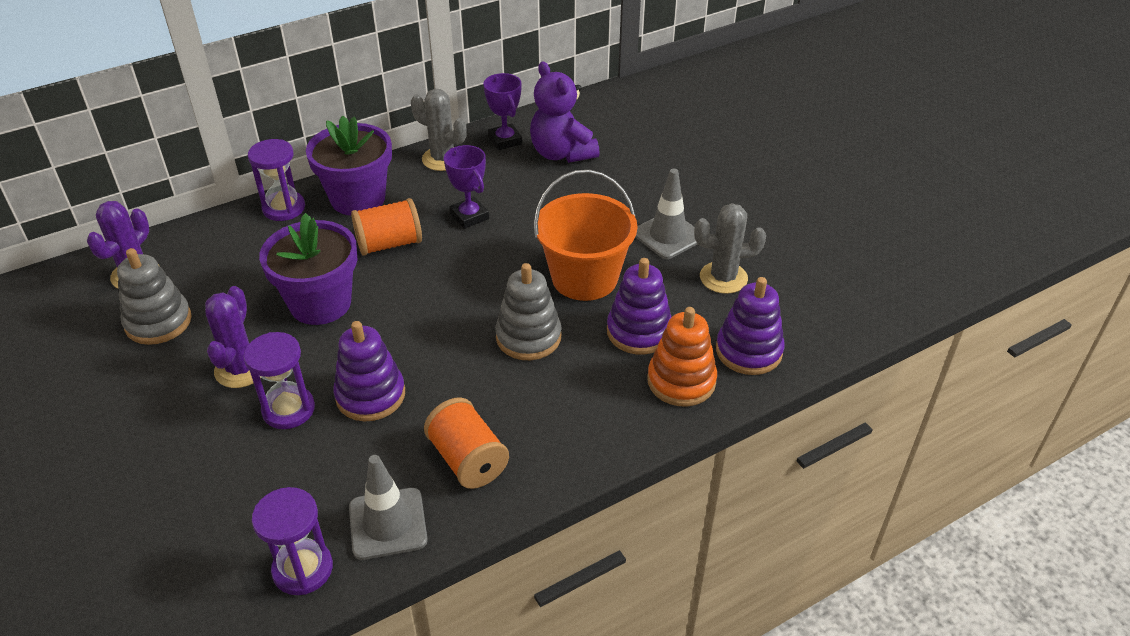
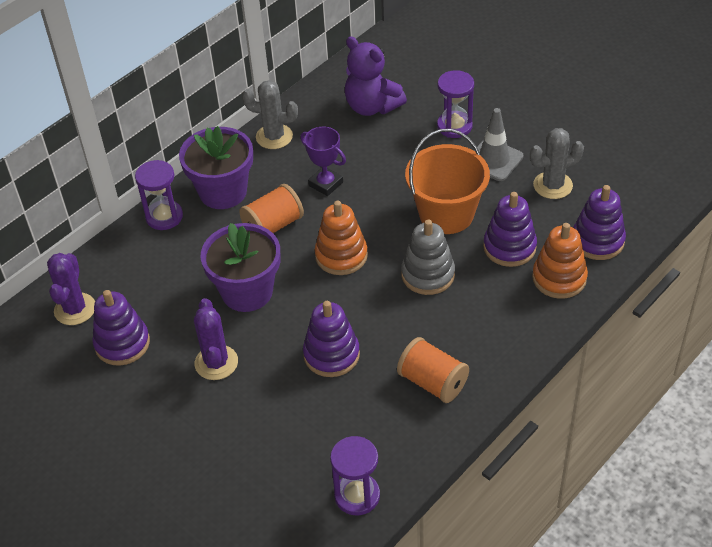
camera: 15 degrees left, 5 degrees up
grey stacking toy [117,248,192,345] -> purple stacking toy [92,290,150,366]
purple hourglass [244,332,315,429] -> purple hourglass moved to [437,70,474,138]
grey traffic cone [349,455,428,560] -> none
purple trophy [484,73,522,150] -> none
none -> orange stacking toy [315,201,368,275]

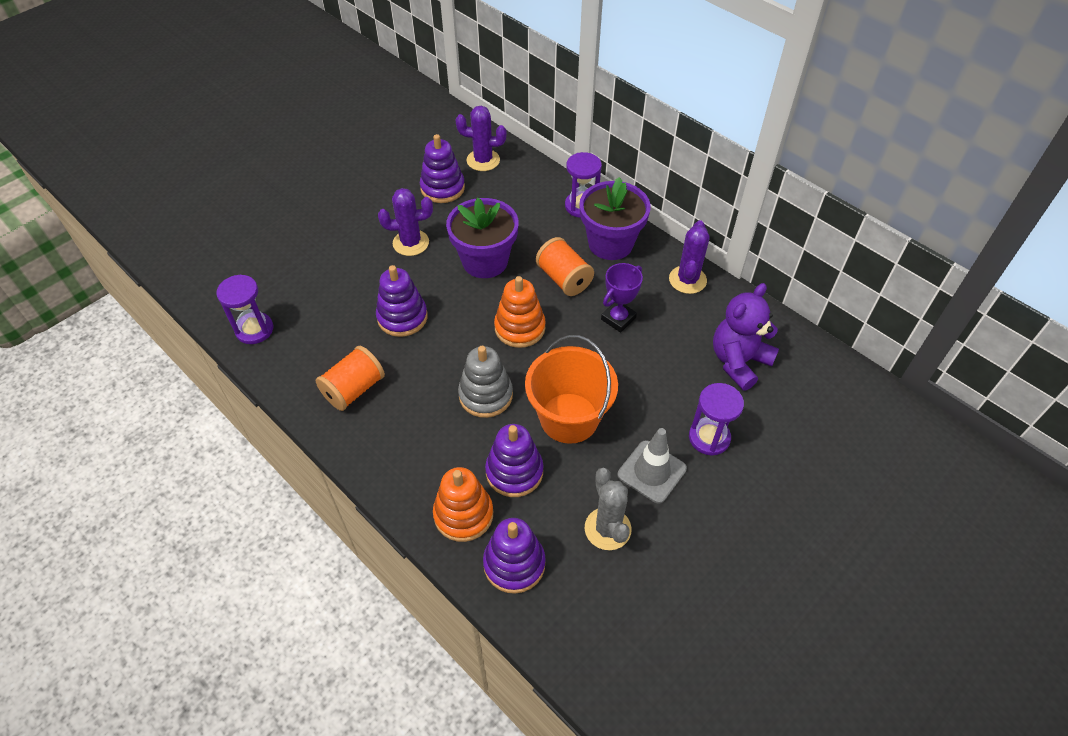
camera: 90 degrees right, 5 degrees up
grey cactus [242,80,298,149] -> purple cactus [669,220,710,294]

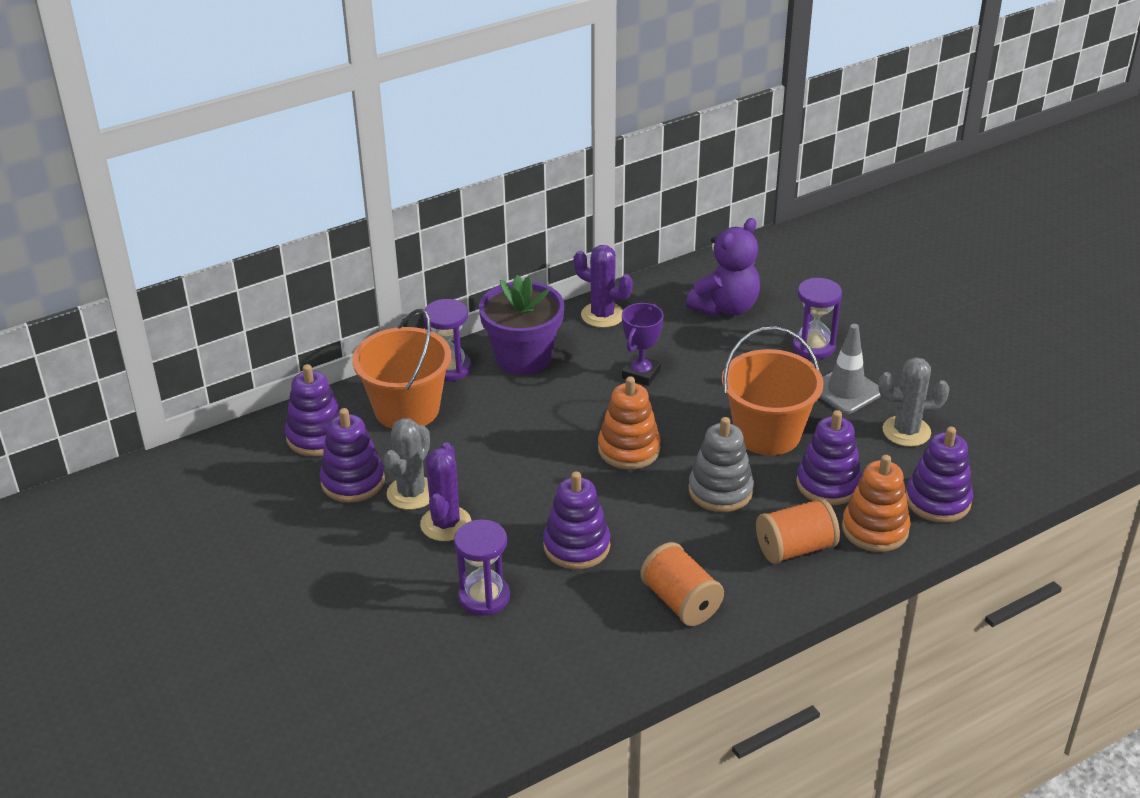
camera: 75 degrees left, 15 degrees down
purple hourglass [216,274,273,344] -> purple hourglass moved to [454,519,510,616]
purple flower pot [446,198,519,278] -> none
purple cactus [455,106,507,171] -> purple stacking toy [285,364,341,456]
orange spool [536,237,594,296] -> orange spool moved to [756,498,840,564]
purple trophy [601,263,643,333] -> purple trophy turned 60 degrees clockwise [622,303,664,386]
purple teddy bear [713,283,779,391] -> purple teddy bear turned 105 degrees counterclockwise [686,218,760,316]
none -> orange bucket [352,309,451,429]
none -> grey cactus [384,418,430,510]

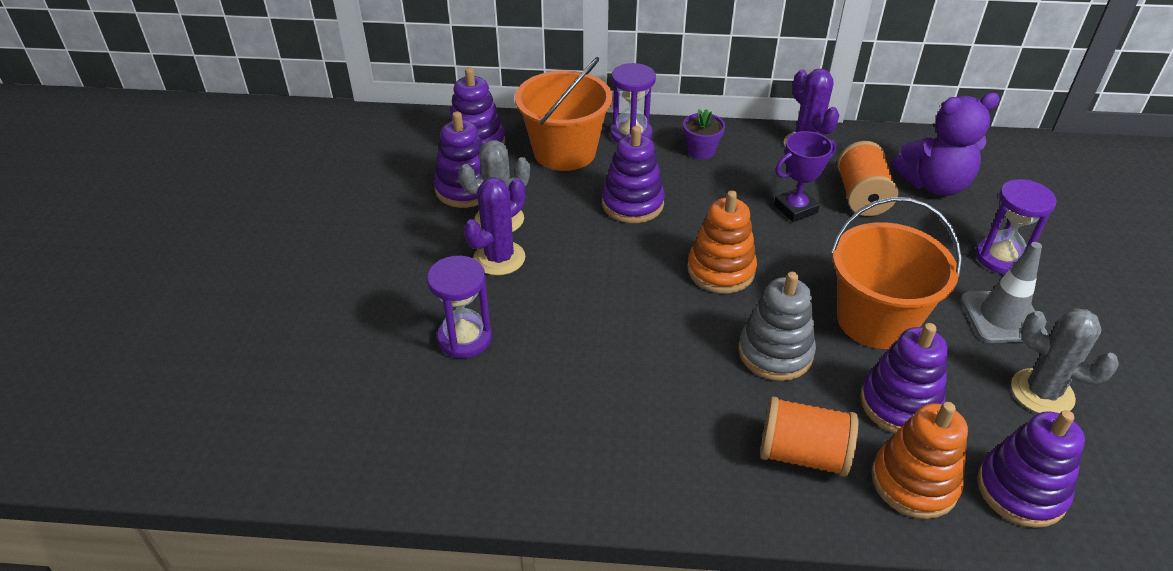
camera: 35 degrees right, 5 degrees up
purple flower pot [479,275,564,375] -> purple flower pot [683,109,725,160], size x0.49
purple stacking toy [543,472,610,570] -> purple stacking toy moved to [602,126,665,223]
orange spool [640,542,724,626] -> orange spool moved to [837,141,898,216]

